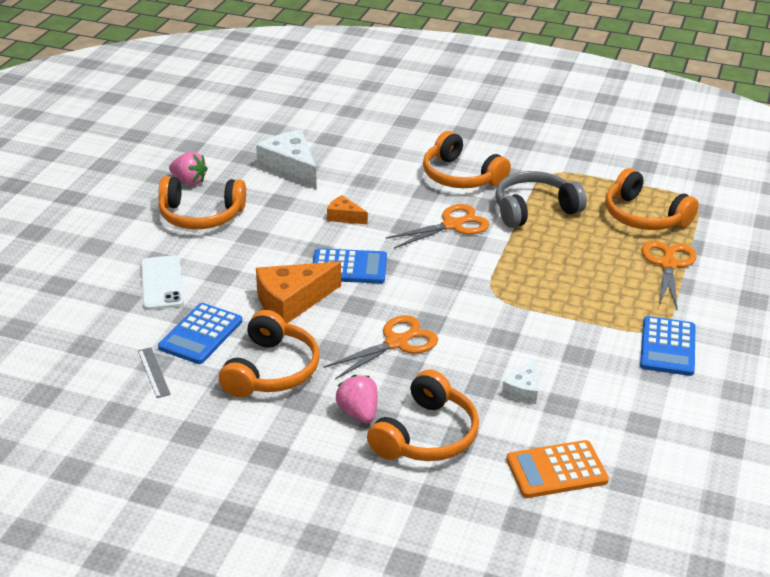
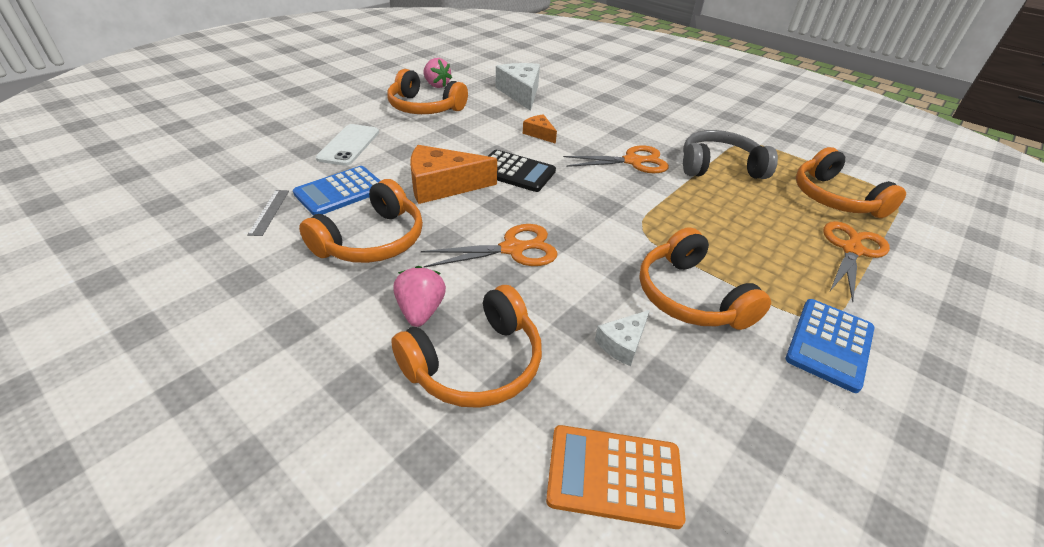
camera: 20 degrees right, 5 degrees up
blue calculator [313,248,387,284] -> black calculator [488,150,556,192]
orange headphones [423,131,511,188] -> orange headphones moved to [639,227,771,330]

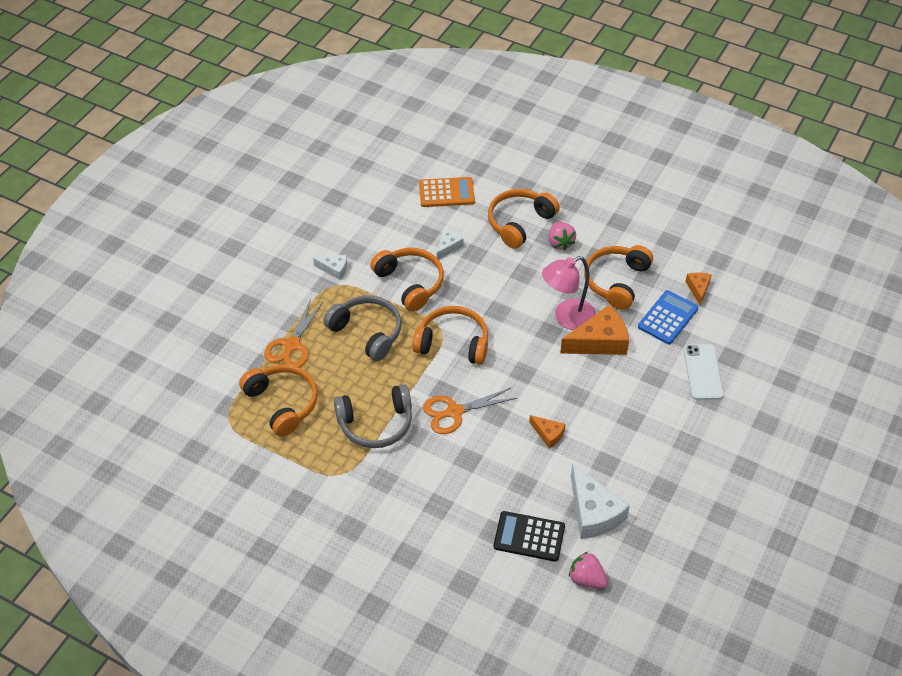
camera: 170 degrees right, 10 degrees up
grey ruler [247,190,289,236] -> orange cheese [685,273,712,305]
orange headphones [387,69,468,114] -> orange headphones moved to [413,306,488,365]
orange scissors [421,224,558,268] -> none
pink strawberry [423,58,452,88] -> pink strawberry moved to [569,552,608,589]
black calculator [488,150,556,192] -> black calculator moved to [494,511,565,562]
blue calculator [785,299,874,393] -> white cheese [313,255,347,280]
none -> grey headphones [323,295,401,361]
none -> pink lamp [542,256,596,330]

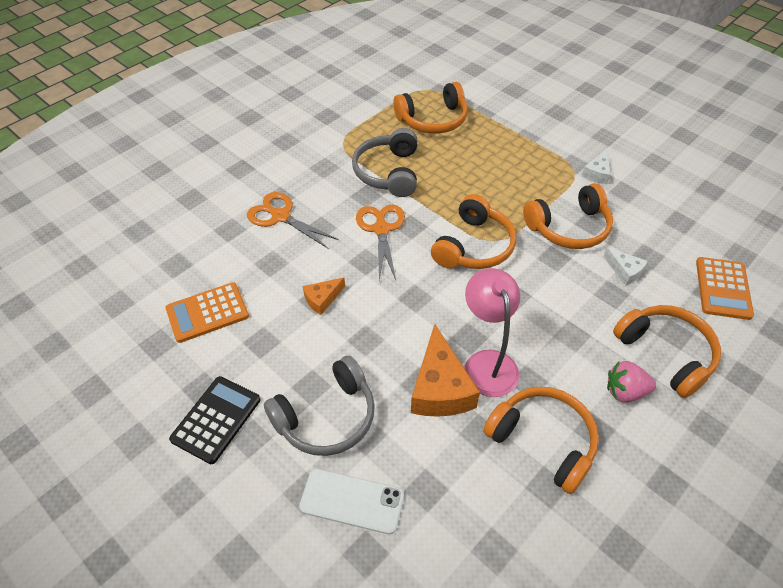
camera: 105 degrees right, 0 degrees up
orange scissors [264,299,324,368] -> orange scissors moved to [247,192,339,248]
grey headphones [323,295,401,361] -> grey headphones moved to [264,356,375,456]
black calculator [494,511,565,562] -> black calculator moved to [169,376,260,464]
pink strawberry [569,552,608,589] -> none
white cheese [571,463,630,539] -> orange calculator [165,282,249,343]
blue calculator [638,290,698,344] -> none
orange cheese [685,273,712,305] -> none

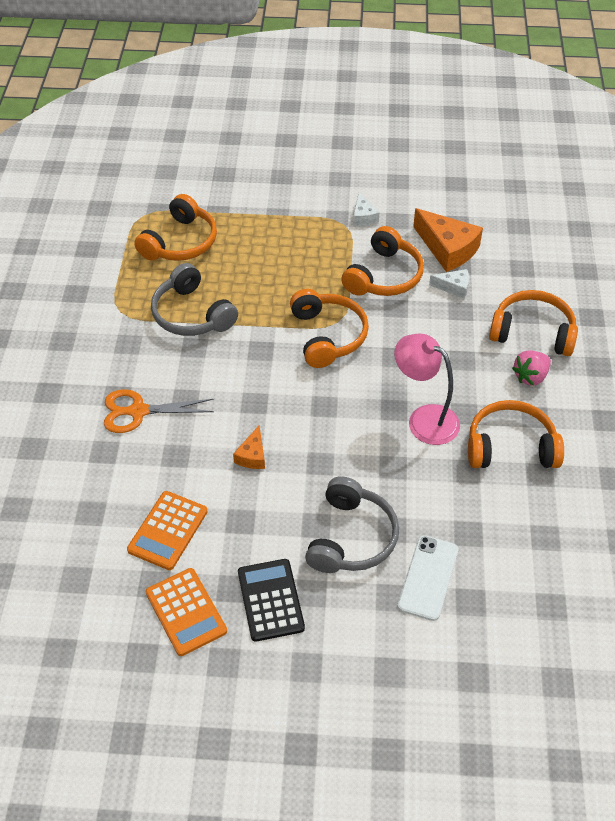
camera: 40 degrees left, 0 degrees up
white phone [299,469,404,534] -> white phone turned 45 degrees counterclockwise [398,535,458,621]
orange scissors [356,205,405,280] -> none
orange cheese [411,324,480,417] -> orange cheese moved to [413,208,483,272]
orange calculator [696,257,754,320] -> orange calculator moved to [145,568,227,656]

